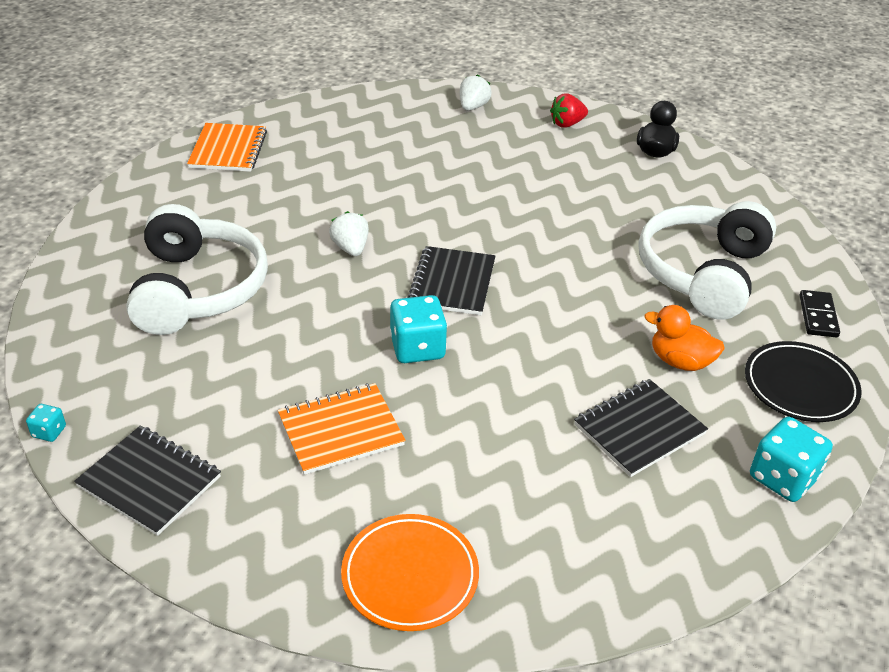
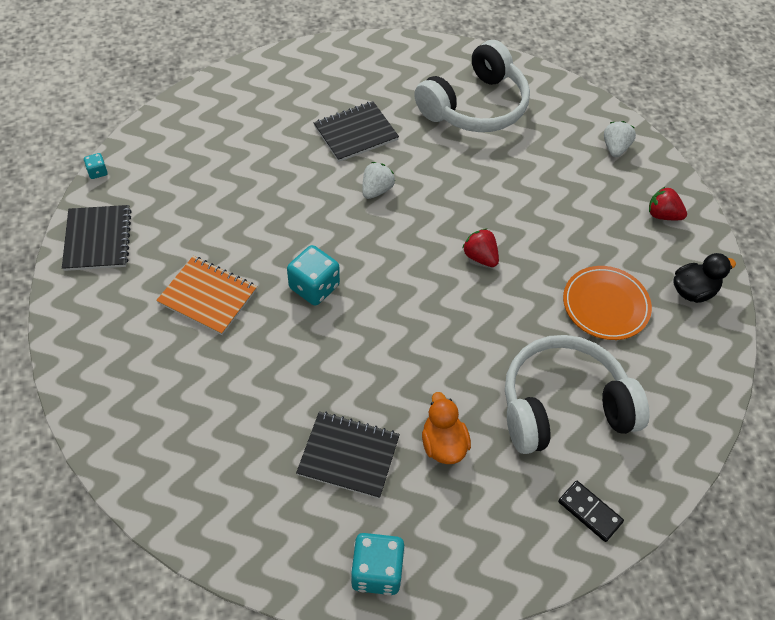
camera: 50 degrees right, 15 degrees up
white headphones [126,204,268,335] -> white headphones moved to [414,40,530,132]
orange notebook [187,123,267,172] -> none
orange plate [341,514,479,631] -> orange plate moved to [563,266,652,340]
black notebook [407,246,495,315] -> black notebook moved to [314,101,399,162]
white strawberry [460,74,492,111] -> white strawberry turned 60 degrees counterclockwise [604,121,636,157]
black plate [745,341,862,422] -> none
black domino [800,290,840,338] -> black domino turned 75 degrees clockwise [558,481,624,542]
none -> red strawberry [462,228,499,267]

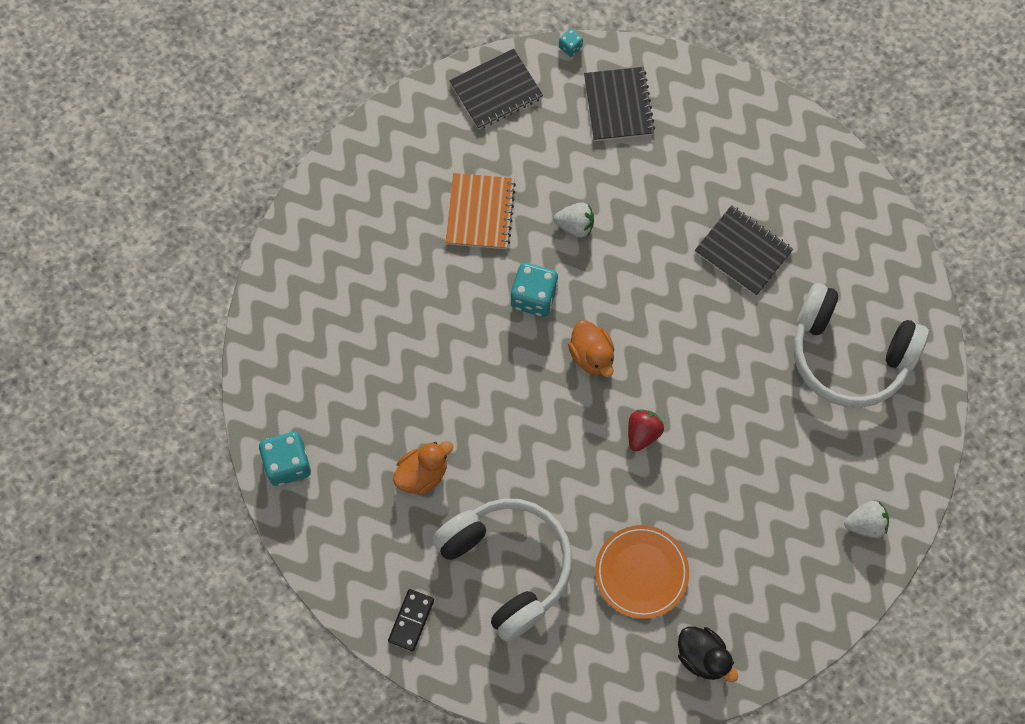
camera: 70 degrees right, 15 degrees up
black notebook [296,411,400,499] -> black notebook moved to [584,67,655,141]
white strawberry [362,162,395,199] -> white strawberry moved to [553,202,594,238]
red strawberry [649,186,687,220] -> none
none -> orange duck [568,320,614,377]

